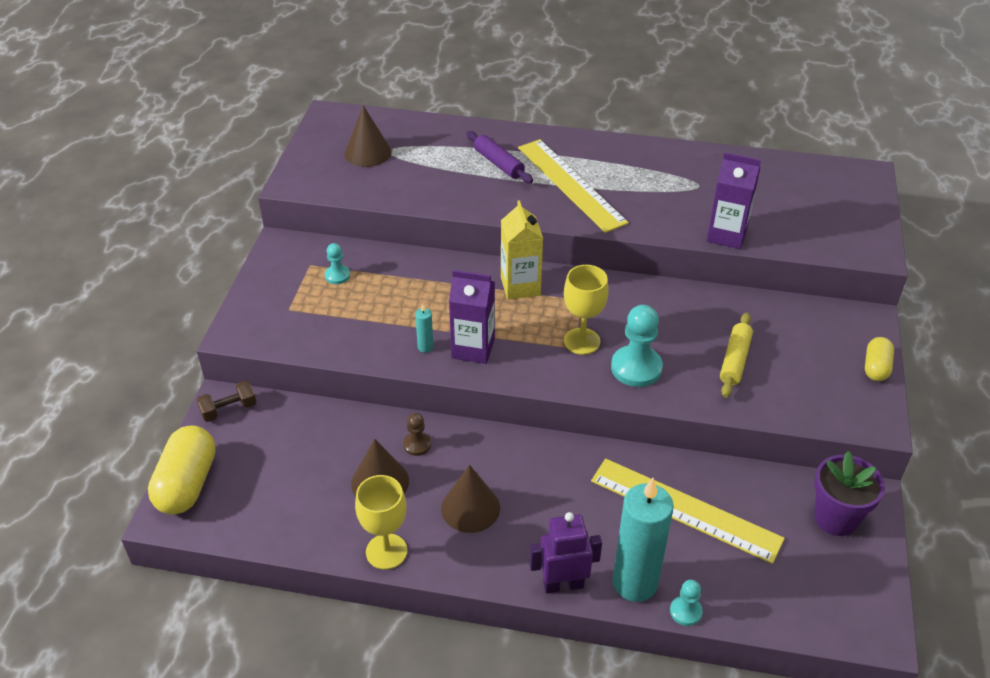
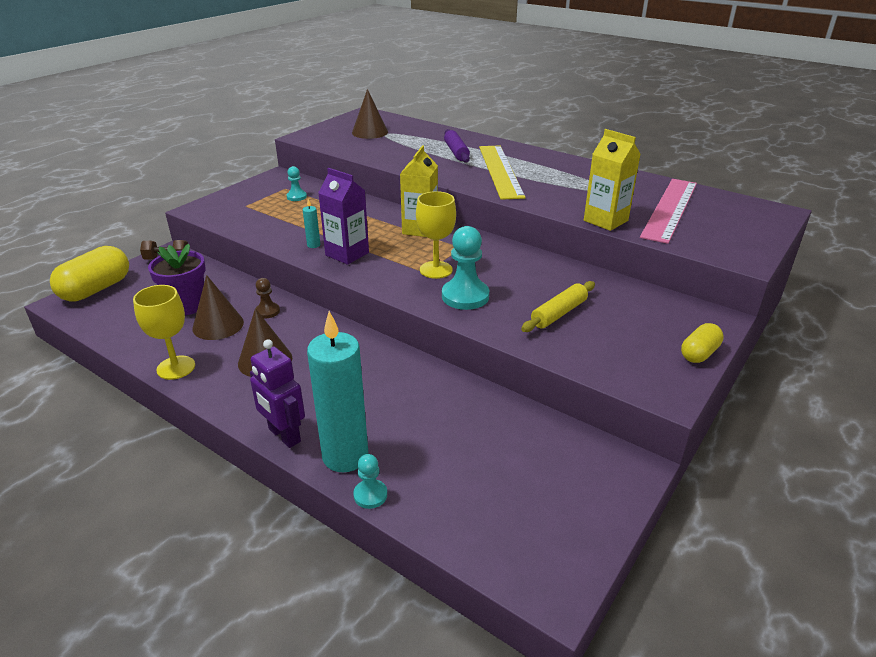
camera: 25 degrees right, 10 degrees down
purple robot [529,512,602,593] -> purple robot turned 150 degrees counterclockwise [250,339,305,448]
yellow ruler [591,459,785,564] -> none
purple carton [707,152,761,249] -> yellow carton [584,129,641,231]
purple flower pot [814,451,885,536] -> purple flower pot moved to [148,244,206,315]
none -> pink ruler [640,179,697,244]

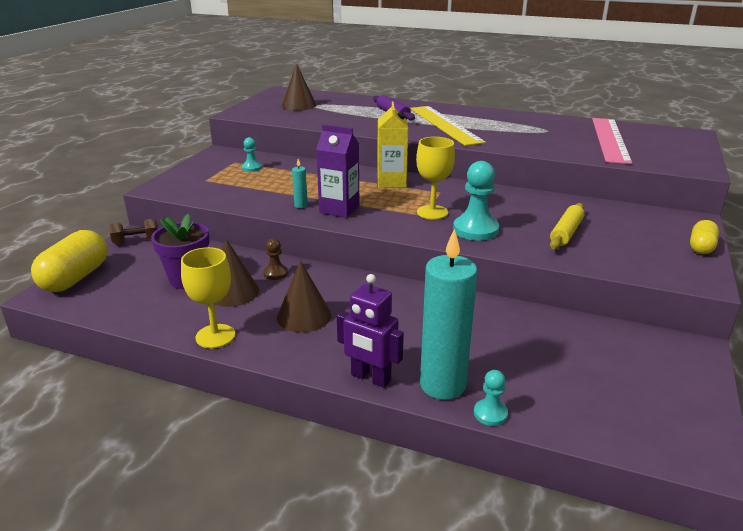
camera: 15 degrees left, 5 degrees down
yellow carton [584,129,641,231] -> none

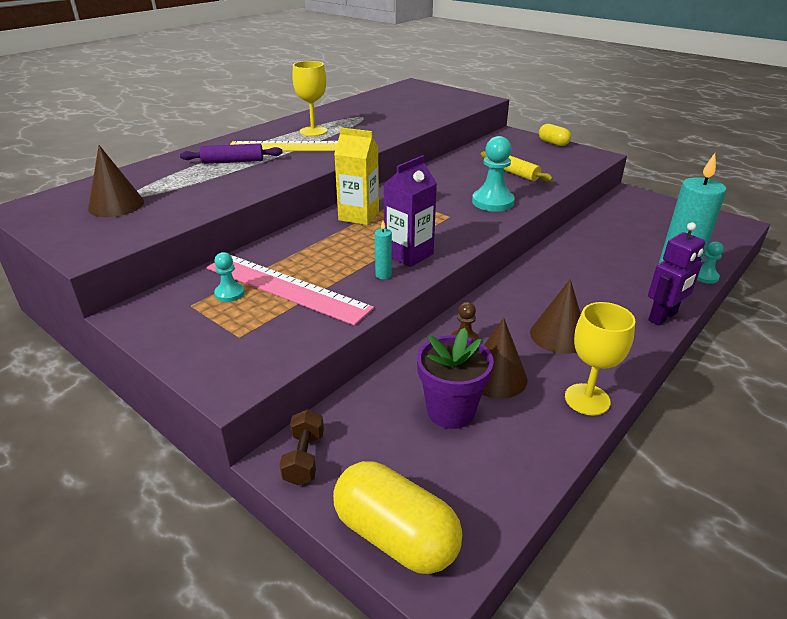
camera: 70 degrees left, 5 degrees up
yellow goblet [416,137,455,220] -> yellow goblet moved to [292,61,327,136]
pink ruler [592,118,632,164] -> pink ruler moved to [207,255,374,326]

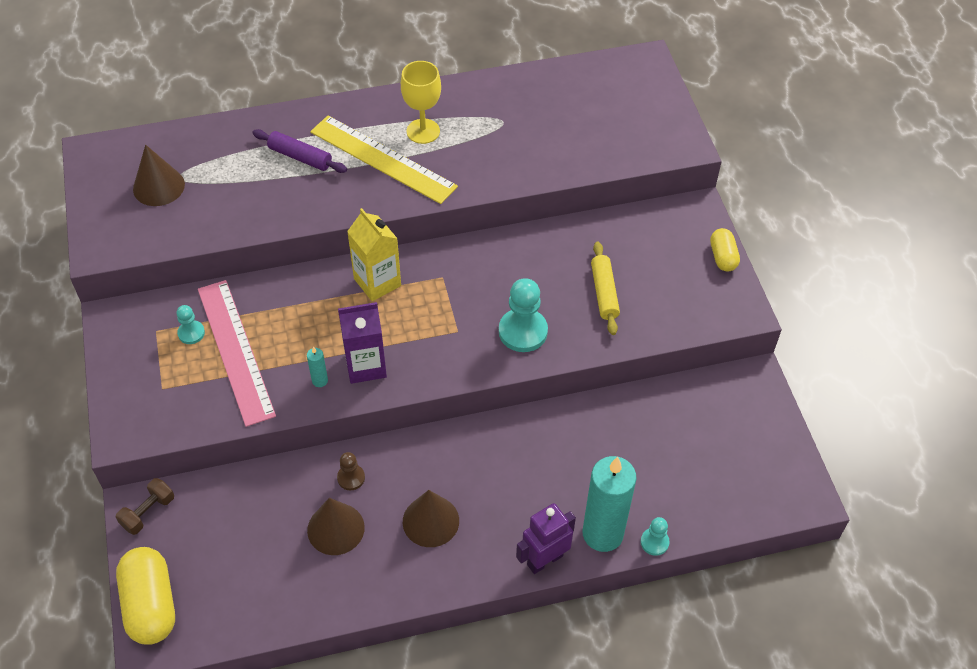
camera: 35 degrees right, 20 degrees up
purple flower pot [417,328,494,429] -> none
yellow goblet [565,302,635,416] -> none
purple robot [648,222,705,325] -> purple robot turned 150 degrees clockwise [516,503,576,574]

